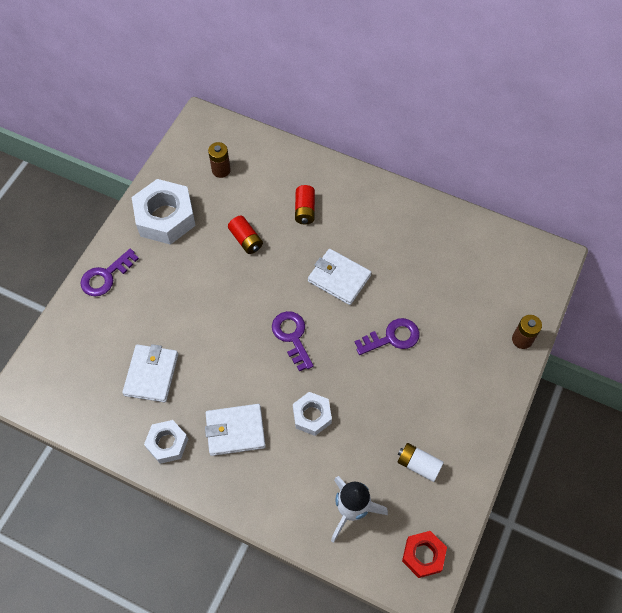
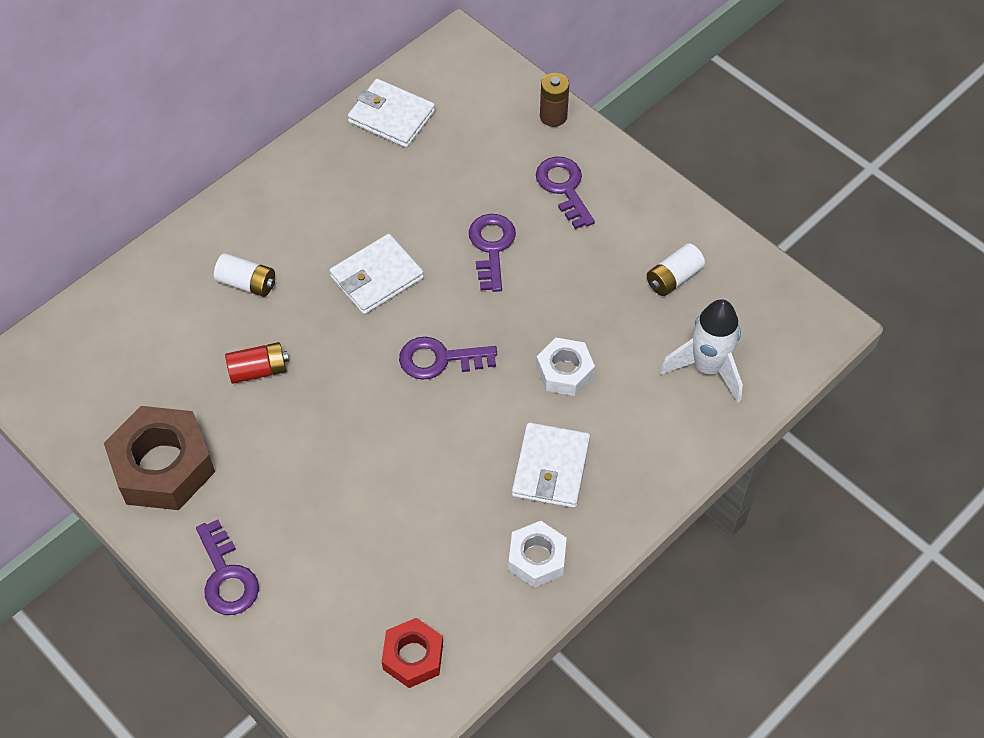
camera: 70 degrees left, 5 degrees down
white wallet [122,344,178,402] -> white wallet moved to [348,79,435,148]
white nut [131,179,196,245] -> brown nut [104,406,215,510]
brown battery [208,142,231,178] -> none
red battery [295,185,315,224] -> white battery [214,253,275,297]
red nut [402,531,447,578] -> red nut moved to [382,618,443,688]
none -> purple key [536,157,595,229]

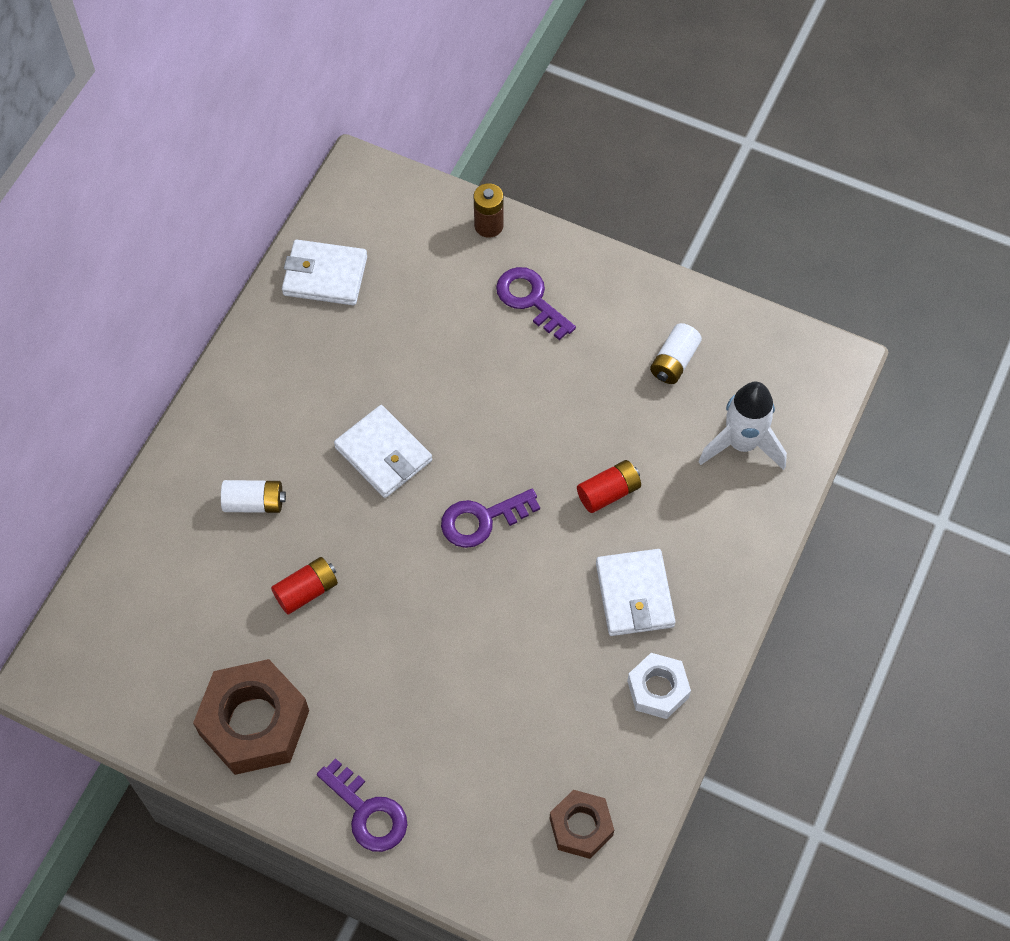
camera: 20 degrees left, 5 degrees up
white wallet [329,234,424,314] -> white wallet turned 75 degrees counterclockwise [334,405,432,498]
red nut [382,618,443,688] -> brown nut [550,790,614,859]
purple key [469,214,516,292] -> none
white nut [536,338,595,396] -> red battery [577,460,641,513]

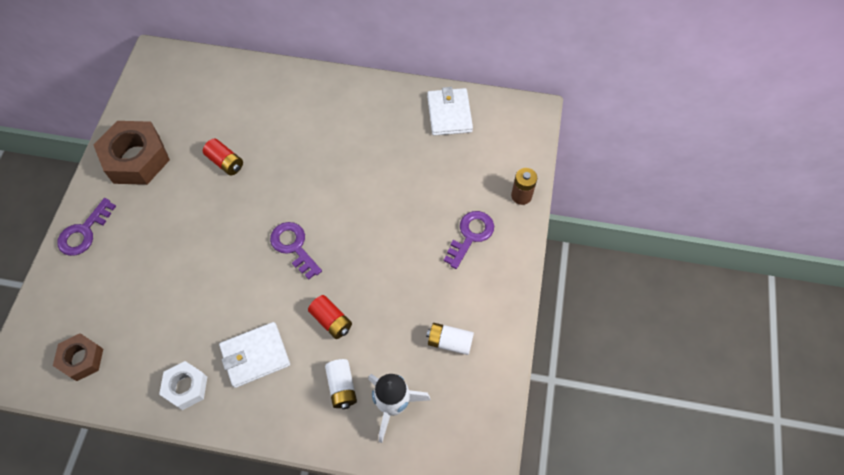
camera: 75 degrees right, 0 degrees up
white battery [221,480,286,513] -> white battery moved to [325,359,357,409]
white wallet [334,405,432,498] -> none

